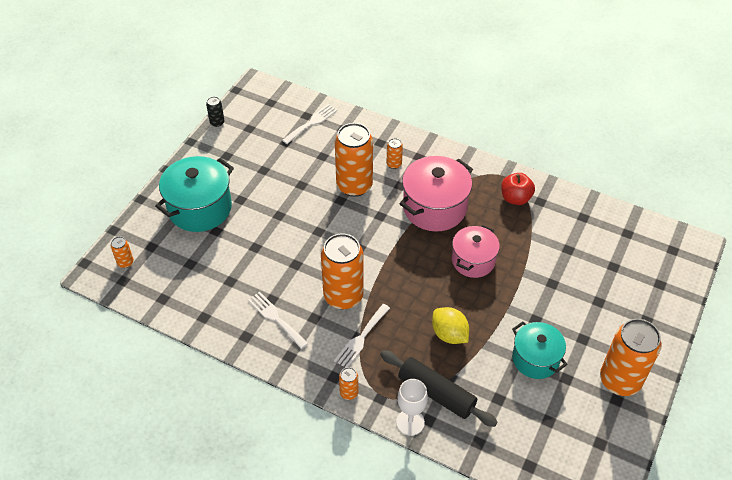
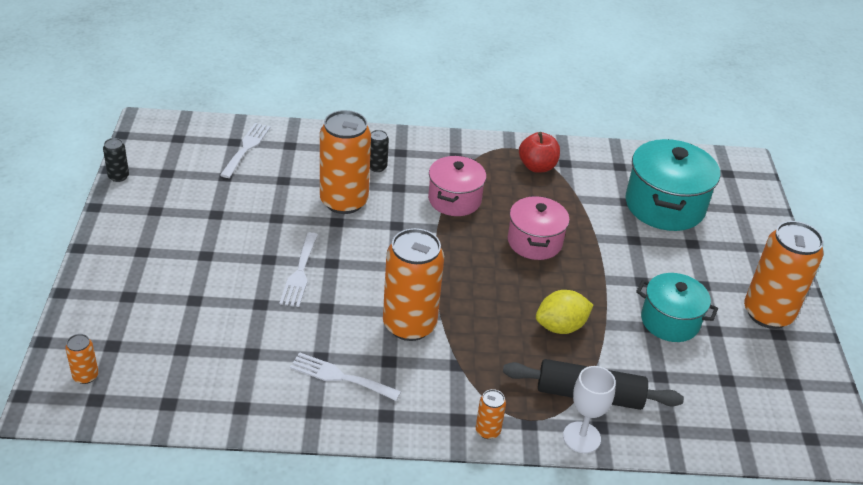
camera: 30 degrees left, 10 degrees down
turquoise pot [155,156,234,232] -> turquoise pot moved to [625,139,720,231]
white fork [334,304,390,368] -> white fork moved to [279,232,318,307]
orange can [387,138,403,169] -> black can [370,130,389,172]
pink pot [399,156,473,231] -> pink pot [428,156,486,216], size x0.65
yellow lemon [432,307,469,344] -> yellow lemon turned 45 degrees counterclockwise [536,290,593,334]

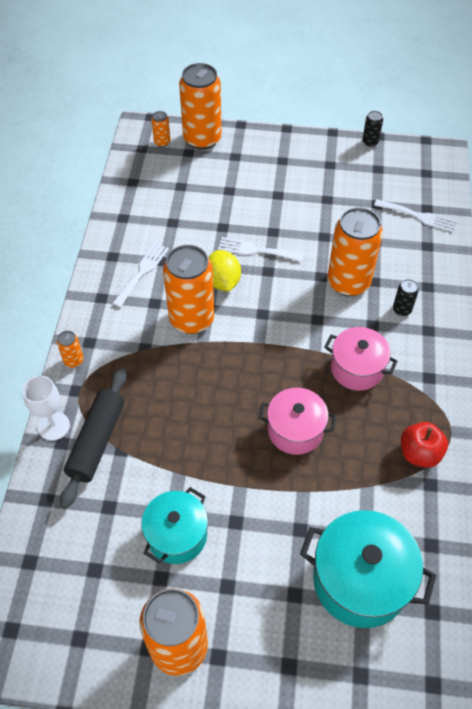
camera: 100 degrees right, 15 degrees up
yellow lemon [536,290,593,334] -> yellow lemon moved to [208,250,241,291]
none -> orange can [179,63,222,150]

